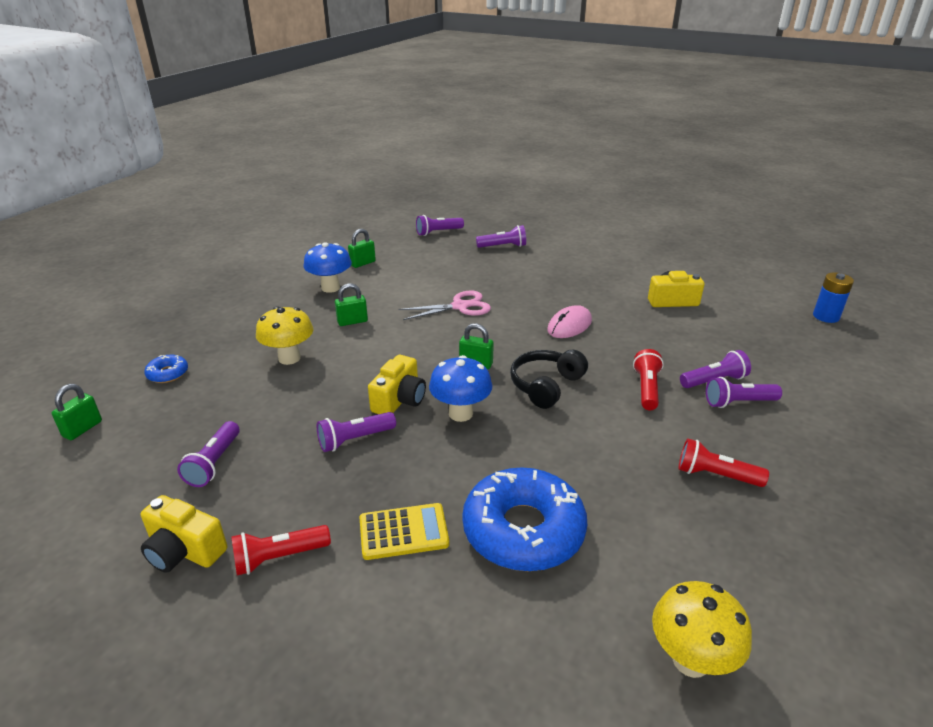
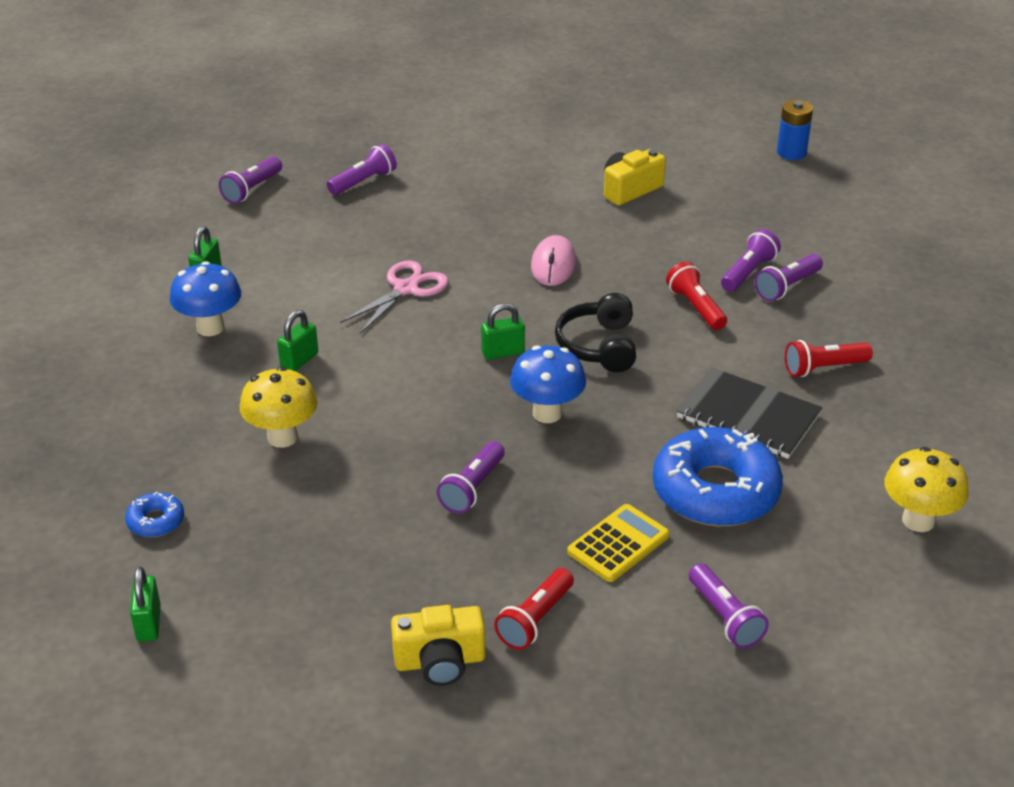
camera: 35 degrees left, 5 degrees up
purple flashlight [177,421,240,487] -> purple flashlight moved to [689,563,769,649]
yellow camera [368,355,426,414] -> none
none -> black notebook [677,367,822,459]

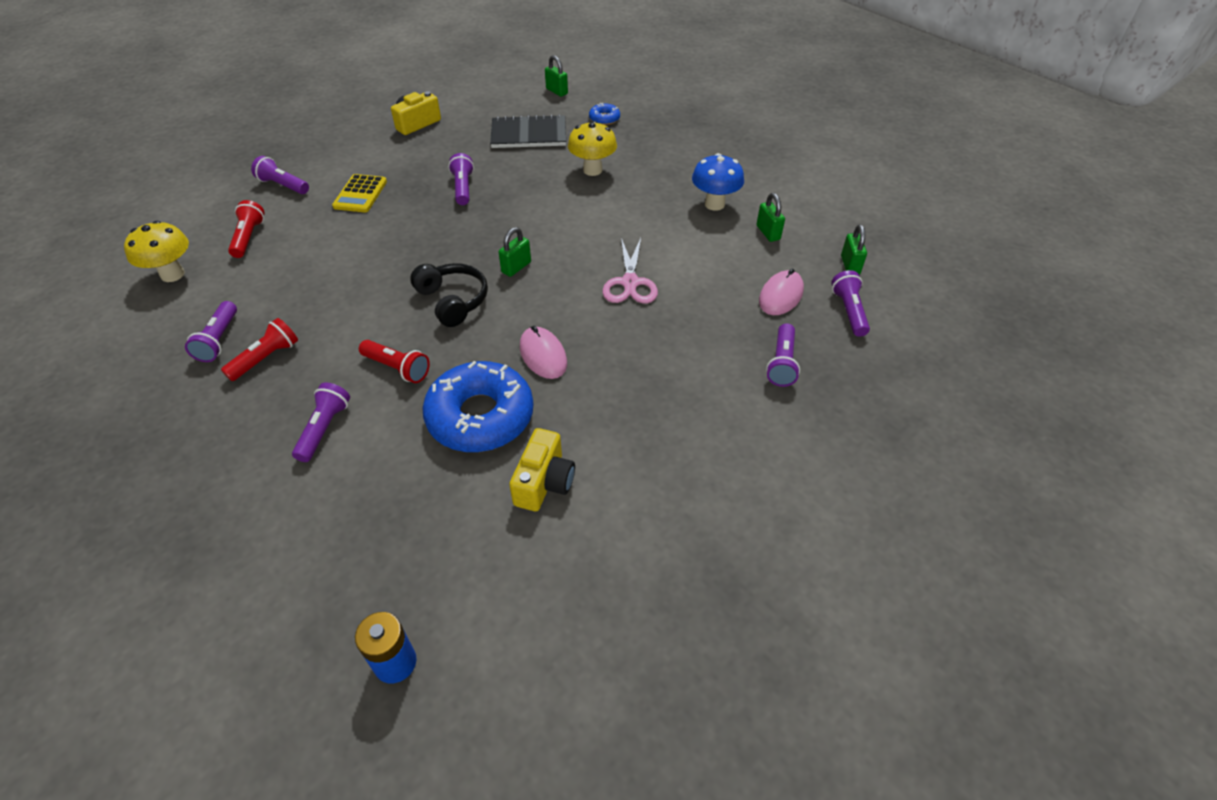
camera: 145 degrees right, 10 degrees up
green padlock [277,310,318,371] -> green padlock moved to [841,225,867,275]
red flashlight [494,568,574,650] -> red flashlight moved to [228,200,265,258]
blue mushroom [510,345,586,423] -> none
blue donut [653,427,783,527] -> blue donut moved to [422,361,533,452]
black notebook [677,367,822,459] -> black notebook moved to [490,114,566,148]
purple flashlight [721,229,781,292] -> purple flashlight moved to [185,301,237,362]
none -> pink mouse [759,268,804,315]

